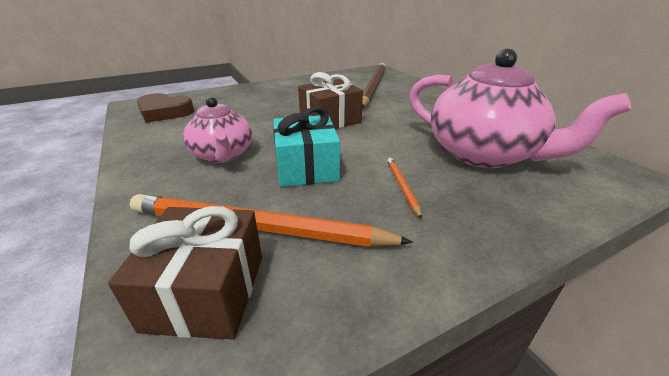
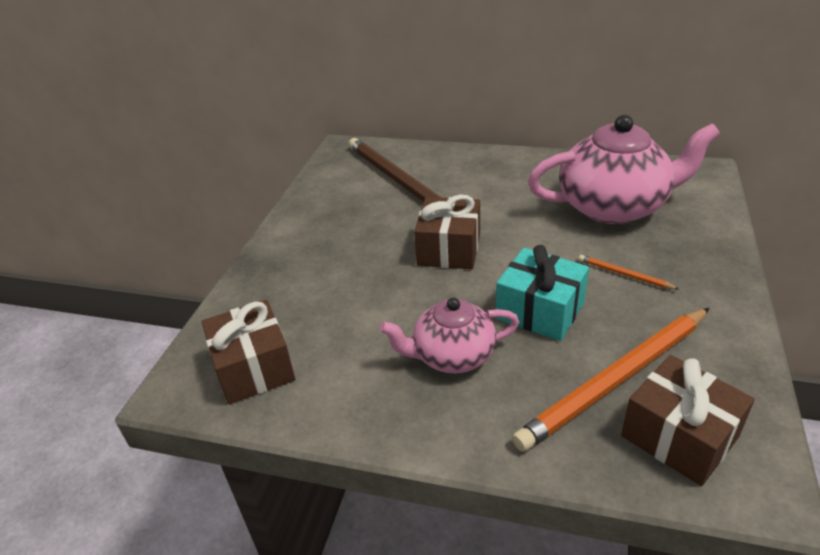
camera: 45 degrees left, 5 degrees up
brown heart [137,93,194,123] -> brown gift [201,300,295,404]
pink teapot [183,97,252,163] -> pink teapot turned 150 degrees clockwise [379,298,519,373]

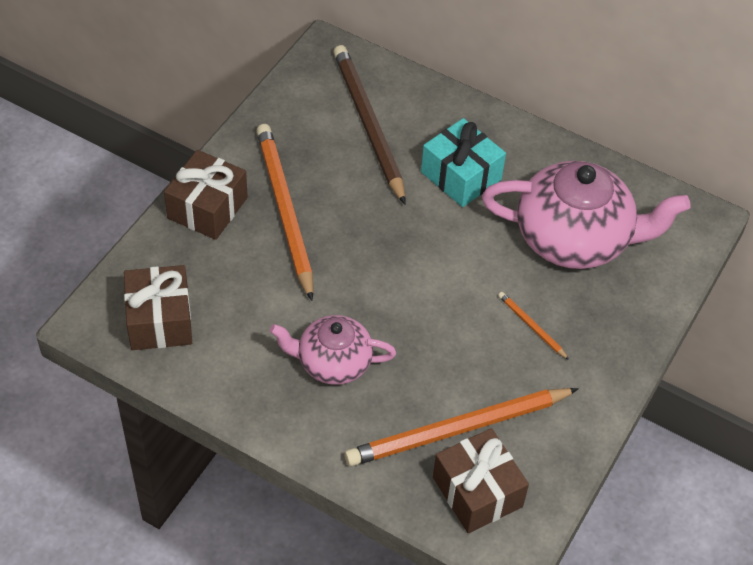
camera: 10 degrees right, 15 degrees up
brown gift [414,195,480,269] -> brown gift moved to [164,150,248,240]
turquoise gift [496,245,589,341] -> turquoise gift moved to [421,118,506,207]
none -> orange pencil [256,124,313,301]

